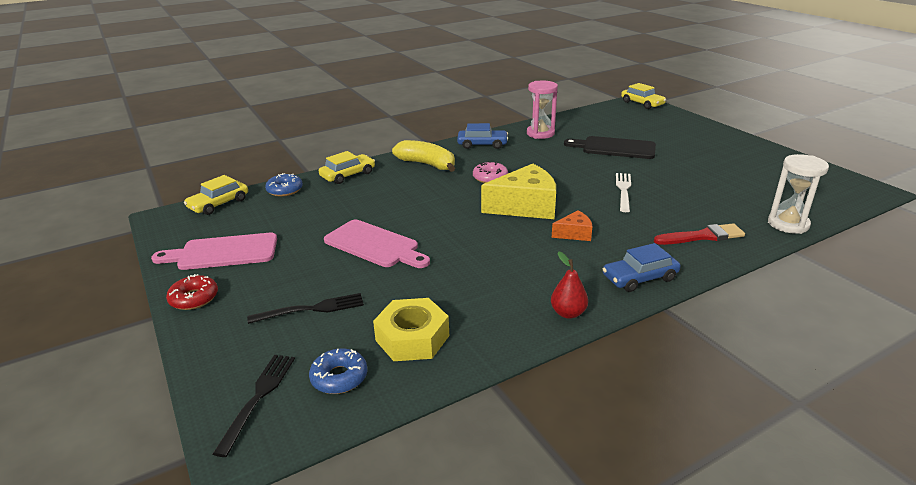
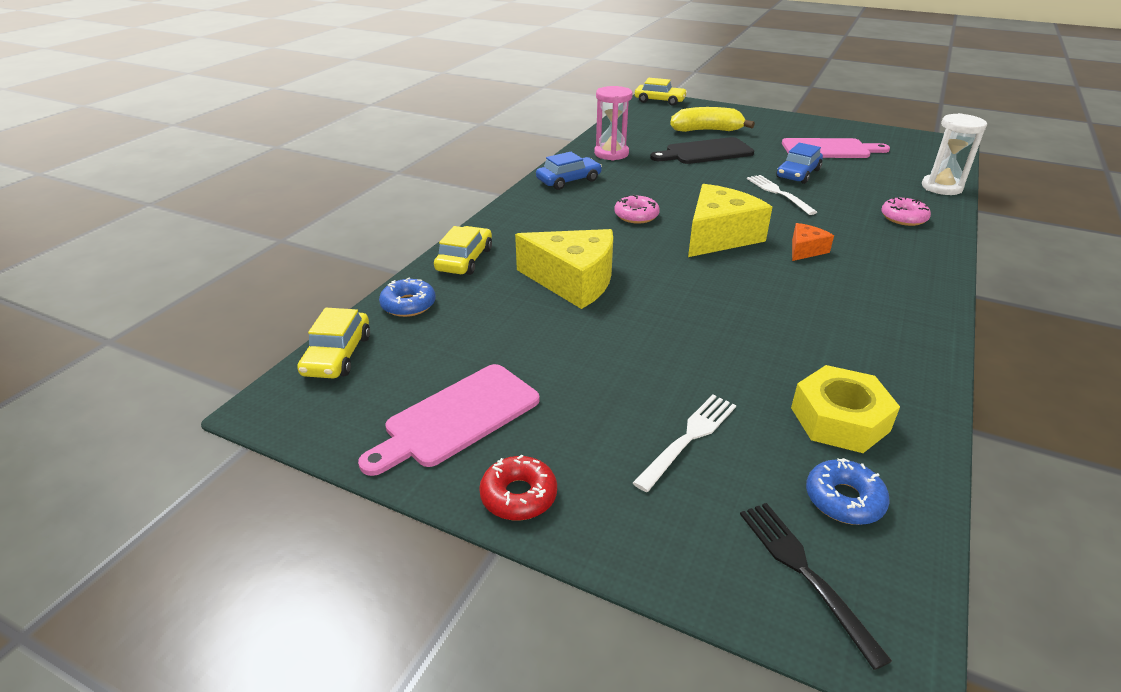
camera: 35 degrees left, 5 degrees up
black fork [247,293,364,324] -> white fork [633,395,736,492]
pink cutting board [324,220,430,268] -> pink cutting board moved to [782,138,890,158]
yellow banana [392,140,455,172] -> yellow banana moved to [670,107,755,132]
red pear [551,251,588,319] -> none
blue car [603,243,681,292] -> blue car moved to [776,143,823,184]
red brush [654,223,745,245] -> pink donut [881,197,931,226]
none -> yellow cheese [515,229,613,309]

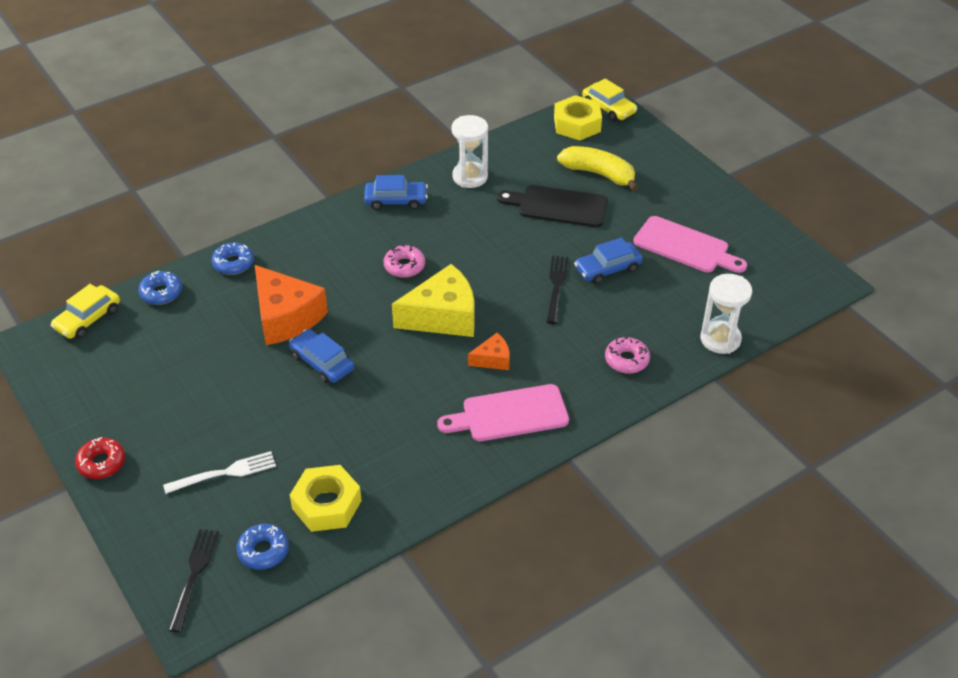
camera: 30 degrees right, 10 degrees up
pink cutting board [358,364,540,476] -> pink cutting board moved to [437,384,569,441]
yellow car [434,226,492,275] -> blue donut [212,243,254,275]
yellow cheese [515,229,613,309] -> orange cheese [255,265,328,345]
pink hourglass [594,86,632,161] -> white hourglass [451,115,488,188]
white fork [747,175,817,215] -> black fork [547,256,568,324]
none -> blue car [289,329,354,383]
none -> yellow nut [554,95,602,140]

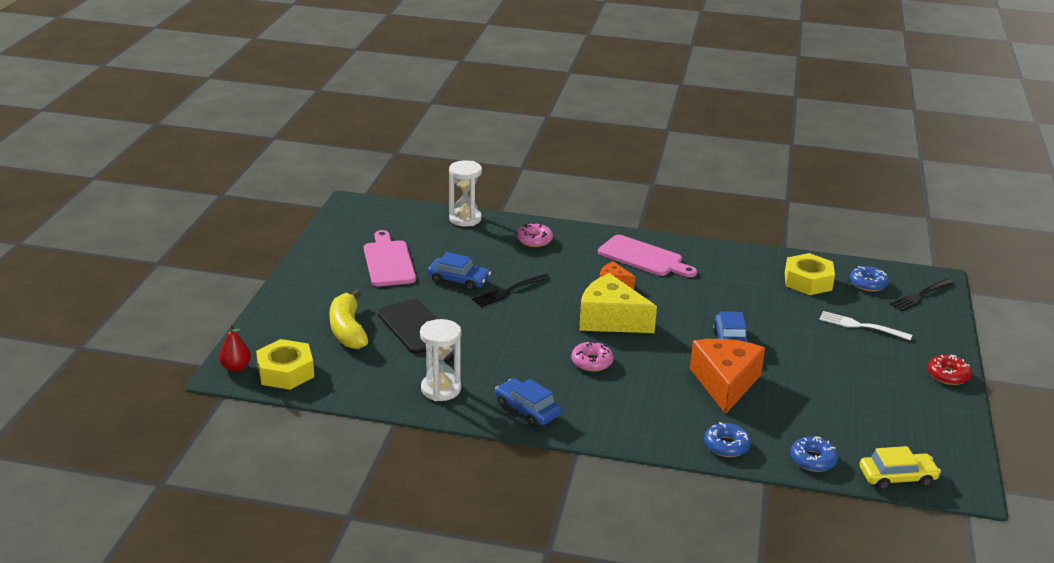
camera: 135 degrees left, 15 degrees down
yellow car [582,79,637,121] -> red pear [219,324,251,372]

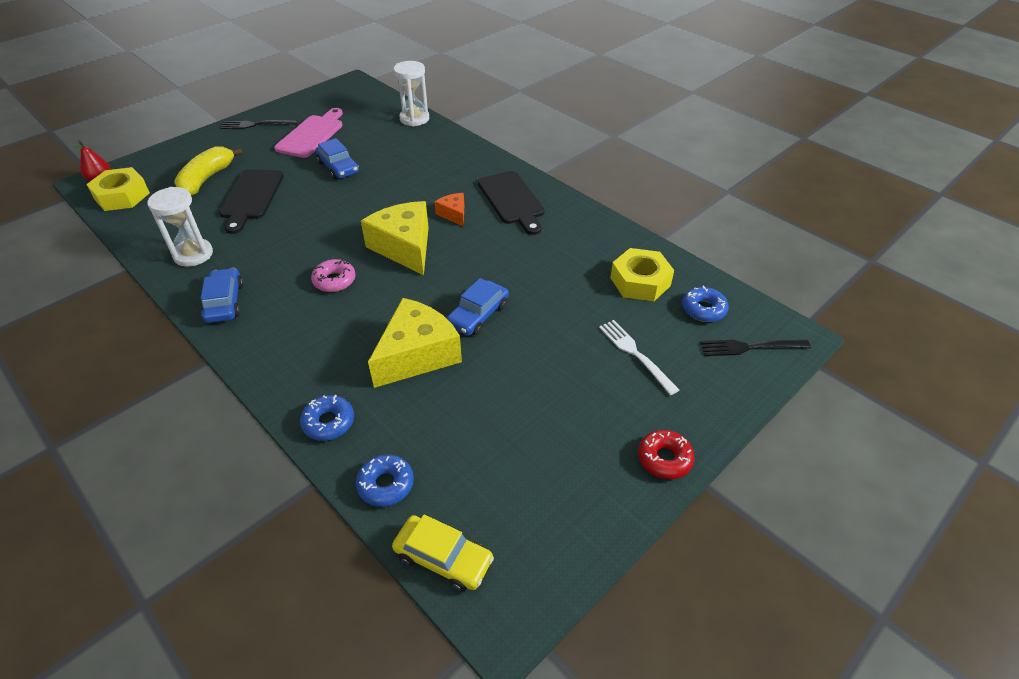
camera: 35 degrees right, 15 degrees up
black fork [472,274,550,307] -> black fork moved to [221,120,298,129]
pink donut [517,223,553,247] -> none
pink cutting board [598,235,697,277] -> black cutting board [478,171,544,235]
orange cheese [690,339,765,414] -> yellow cheese [368,298,462,388]

